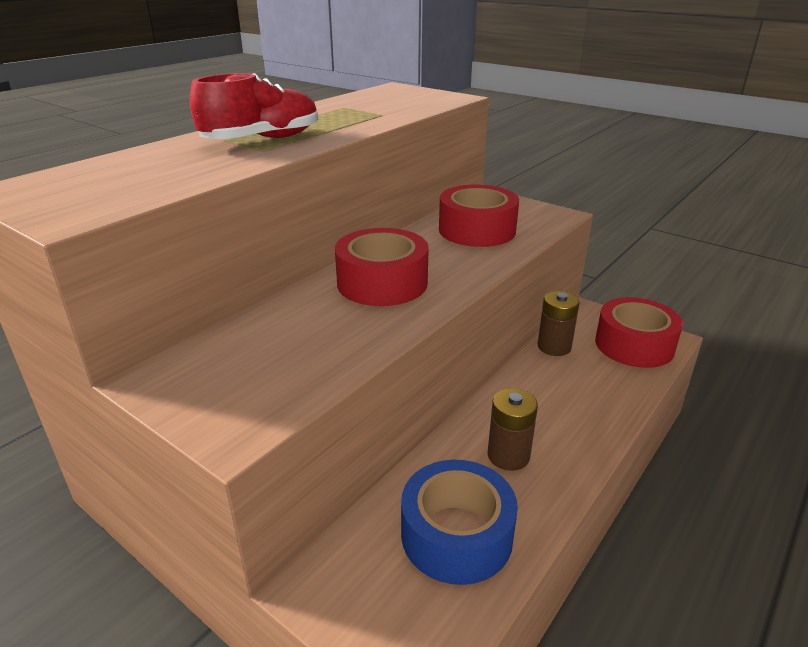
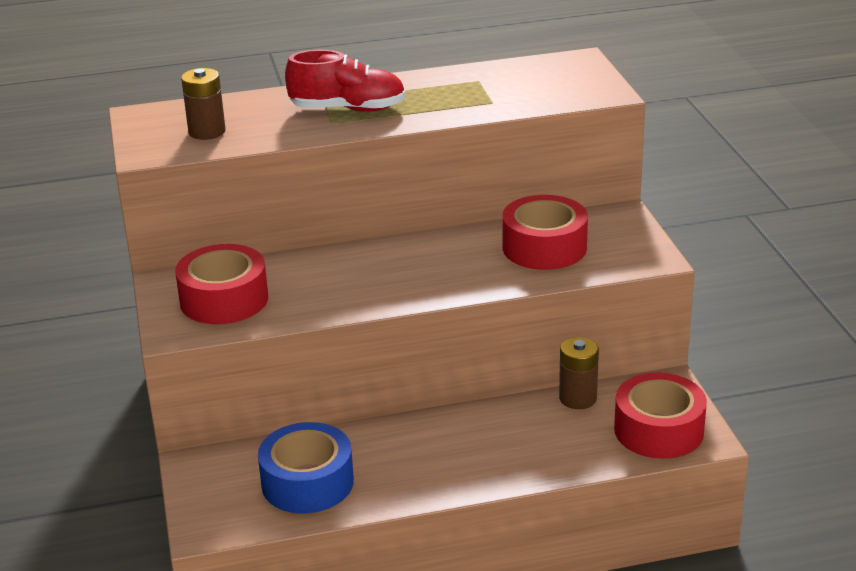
camera: 40 degrees right, 0 degrees up
red tape [335,228,429,306] -> red tape moved to [175,244,268,324]
brown battery [488,388,538,471] -> brown battery moved to [181,68,226,140]

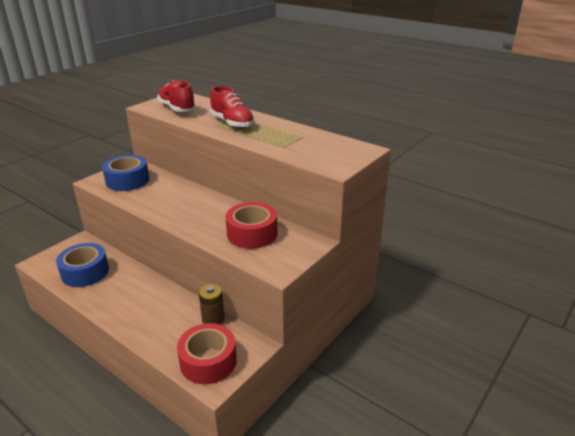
camera: 50 degrees right, 0 degrees up
red tape [175,244,268,324] -> blue tape [102,155,150,191]
brown battery [181,68,226,140] -> red shoe [157,80,196,112]

